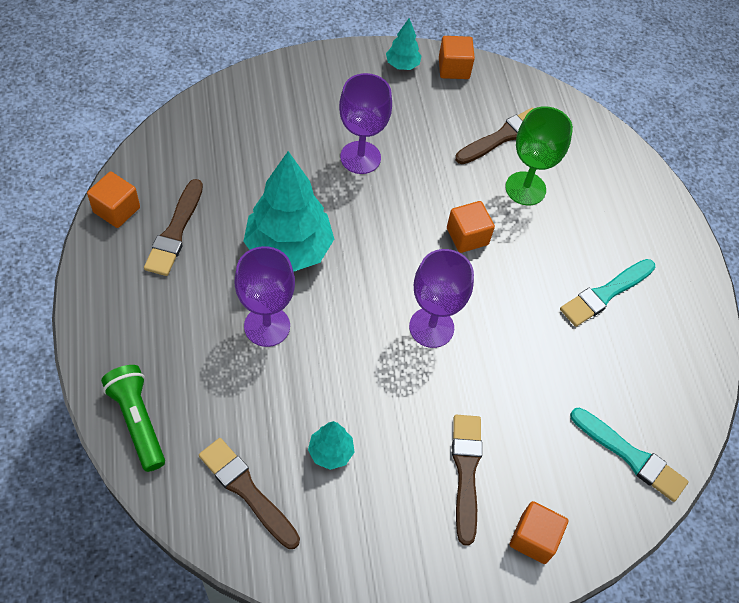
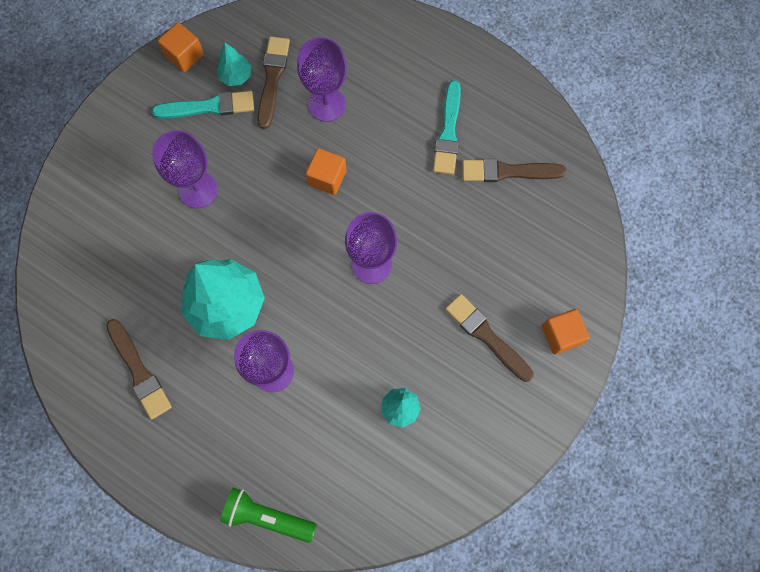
camera: 40 degrees left, 15 degrees up
orange cube [87,172,140,228] -> none
brown brush [199,438,300,549] -> brown brush moved to [462,159,566,182]
turquoise tree [386,18,421,70] -> turquoise tree moved to [216,42,251,86]
green goblet [505,106,573,205] -> purple goblet [297,37,347,122]
turquoise brush [570,407,688,502] -> turquoise brush moved to [152,91,254,118]

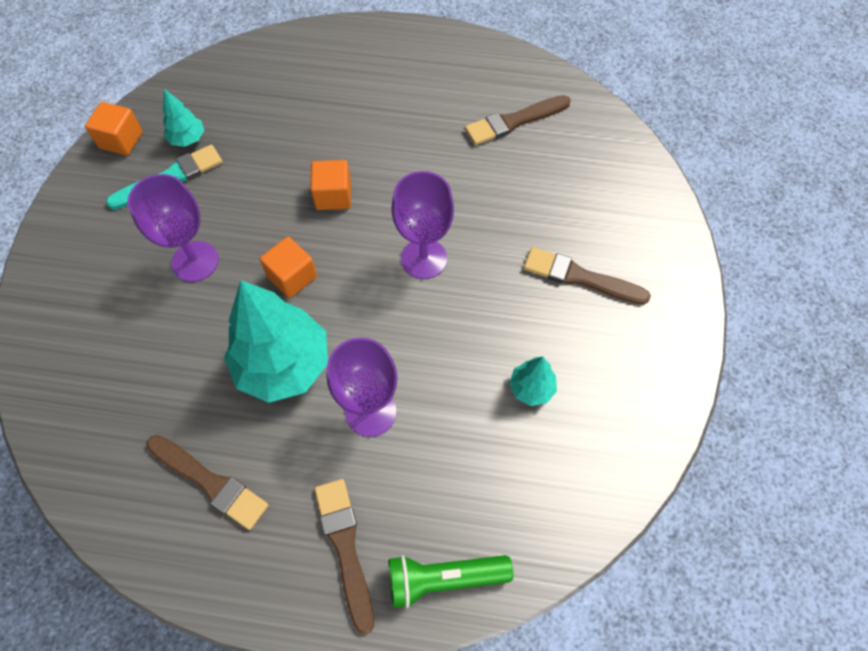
camera: 25 degrees left, 10 degrees down
brown brush [257,37,290,129] -> brown brush moved to [315,479,374,635]
purple goblet [297,37,347,122] -> none
turquoise brush [433,80,461,175] -> none
orange cube [542,309,590,354] -> orange cube moved to [260,237,317,298]

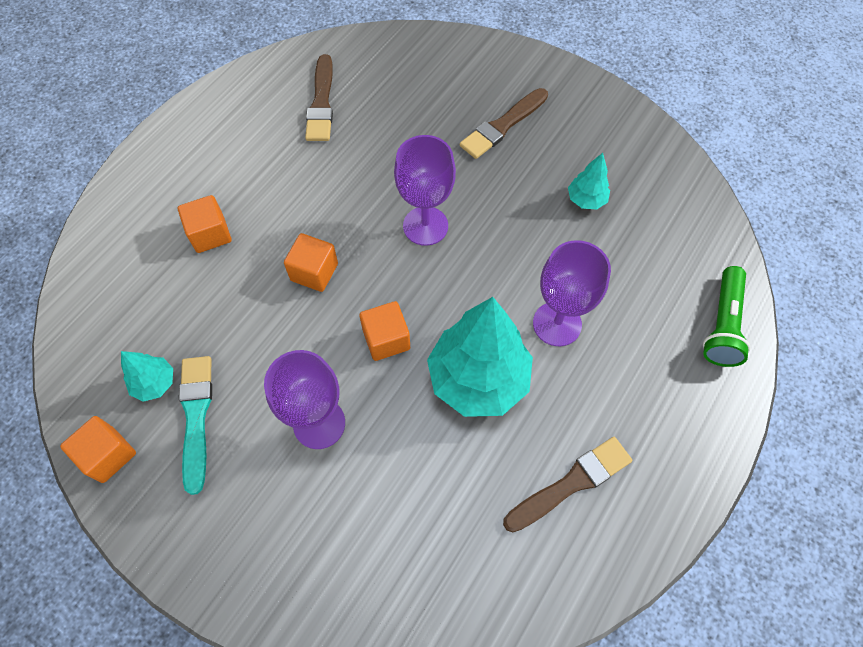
camera: 65 degrees left, 0 degrees up
brown brush [315,479,374,635] -> none
none -> orange cube [178,195,232,253]

